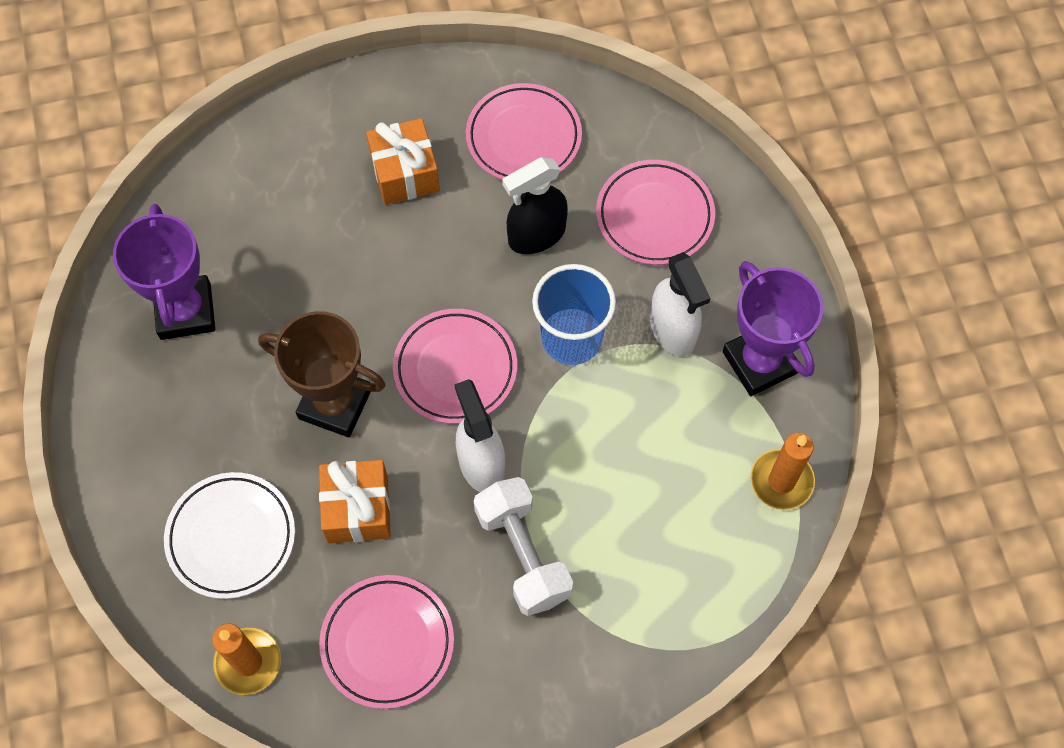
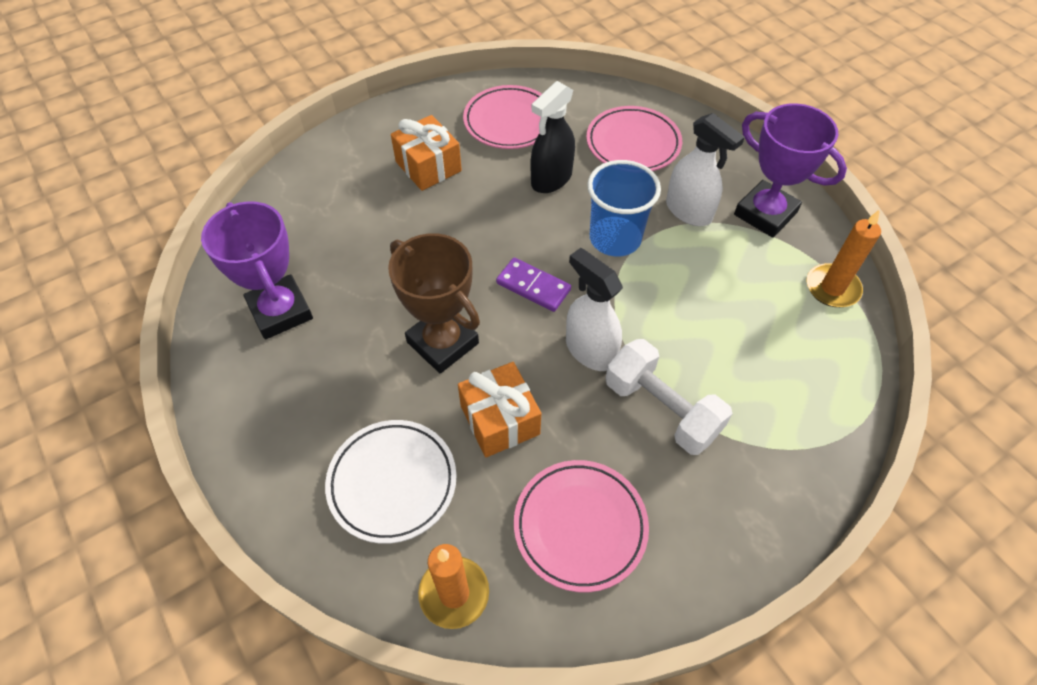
camera: 20 degrees left, 10 degrees down
brown trophy [258,311,386,437] -> brown trophy turned 45 degrees clockwise [388,233,480,373]
pink plate [393,309,517,424] -> purple domino [496,258,571,312]

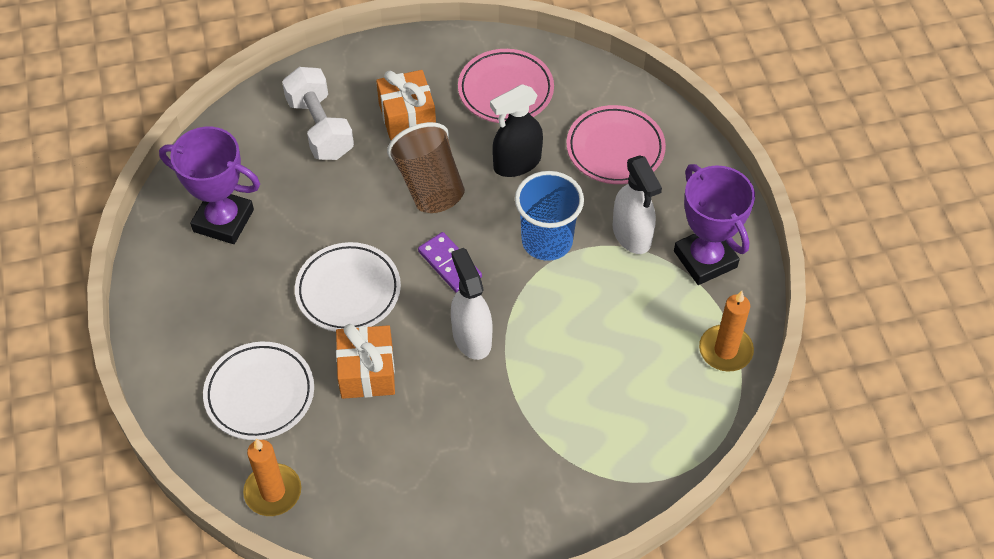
camera: 20 degrees right, 0 degrees up
purple trophy [201,201,313,339] -> purple trophy turned 60 degrees counterclockwise [159,127,260,244]
brown trophy [388,233,480,373] -> white plate [295,242,401,332]
pink plate [514,460,649,592] -> none
white dumbbell [606,339,732,455] -> white dumbbell moved to [282,67,354,160]
none -> brown cup [387,122,465,213]

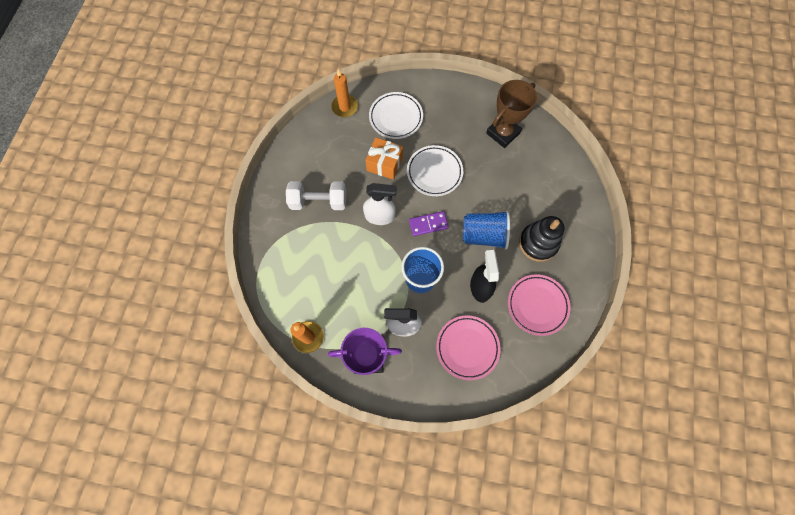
camera: 115 degrees right, 15 degrees up
purple trophy [159,127,260,244] -> brown trophy [486,80,537,148]
white dumbbell [282,67,354,160] -> white dumbbell moved to [286,181,346,210]
orange gift [376,70,436,140] -> black stacking toy [519,216,565,262]
brown cup [387,122,465,213] -> blue cup [463,210,510,250]

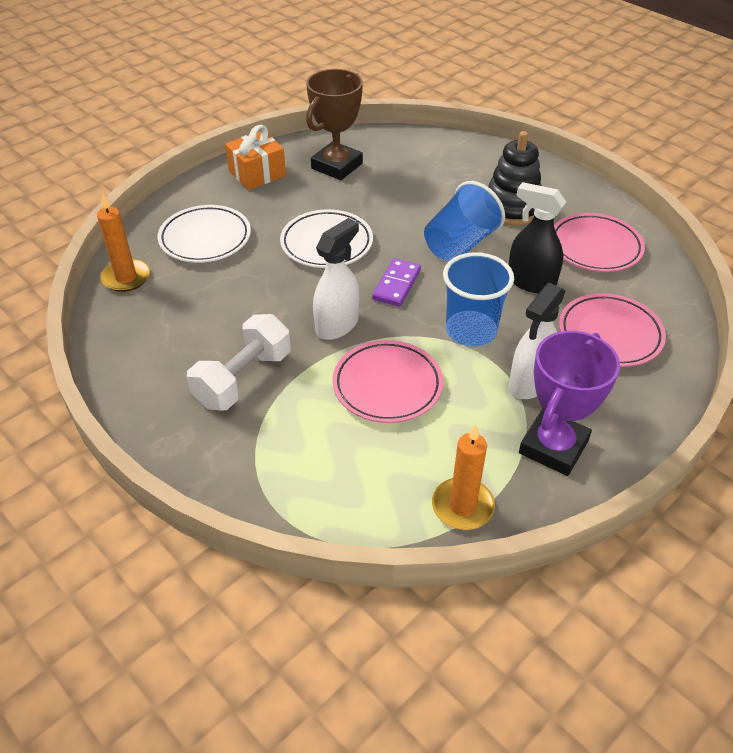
camera: 55 degrees left, 25 degrees down
orange gift [365,137,403,180] -> orange gift moved to [225,125,286,190]
brown trophy [486,80,537,148] -> brown trophy turned 45 degrees clockwise [306,69,363,180]
none -> pink plate [332,340,443,423]

